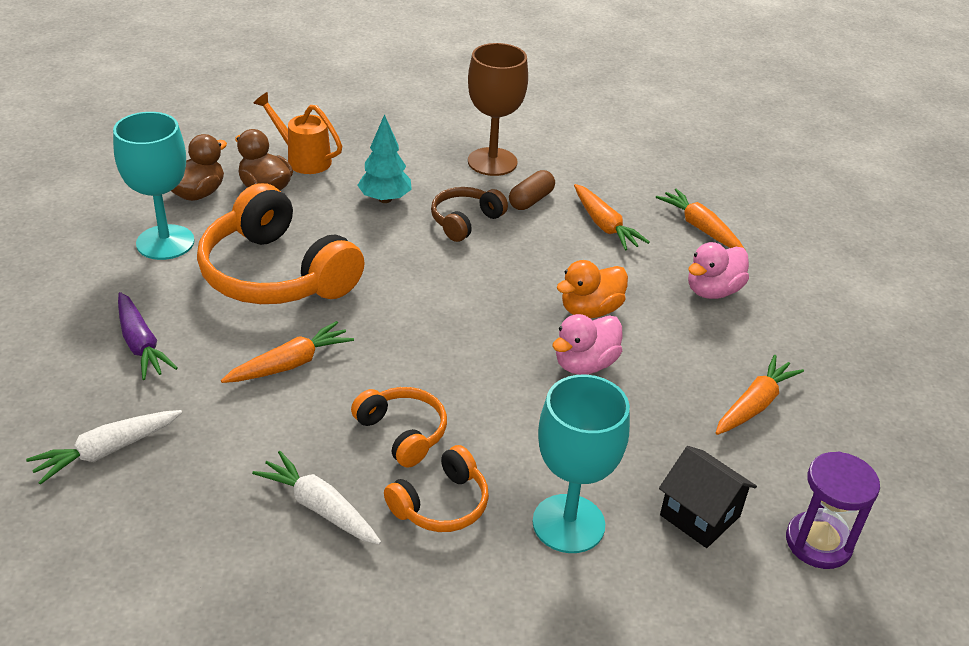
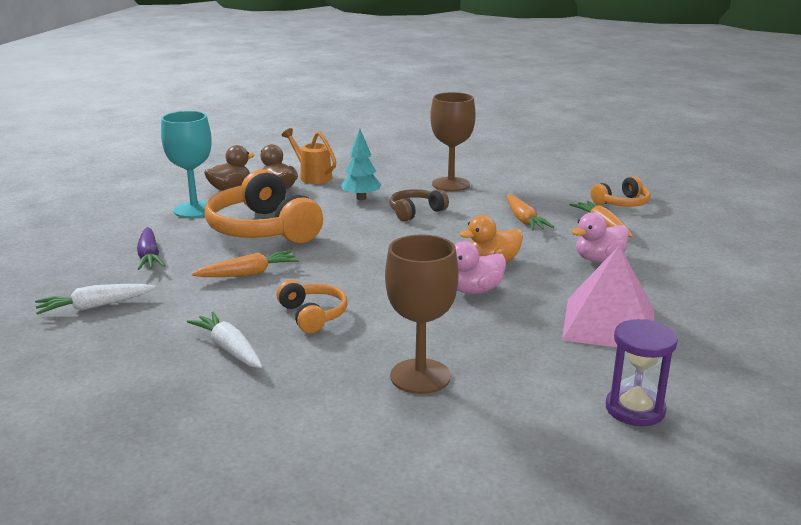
camera: 15 degrees right, 15 degrees down
orange headphones [384,445,489,532] -> orange headphones moved to [591,176,650,207]
brown capsule [509,170,555,210] -> none
turquoise goblet [533,375,630,553] -> brown goblet [385,235,459,394]
black house [659,446,757,548] -> none
orange carrot [716,355,804,435] -> pink pyramid [562,246,655,347]

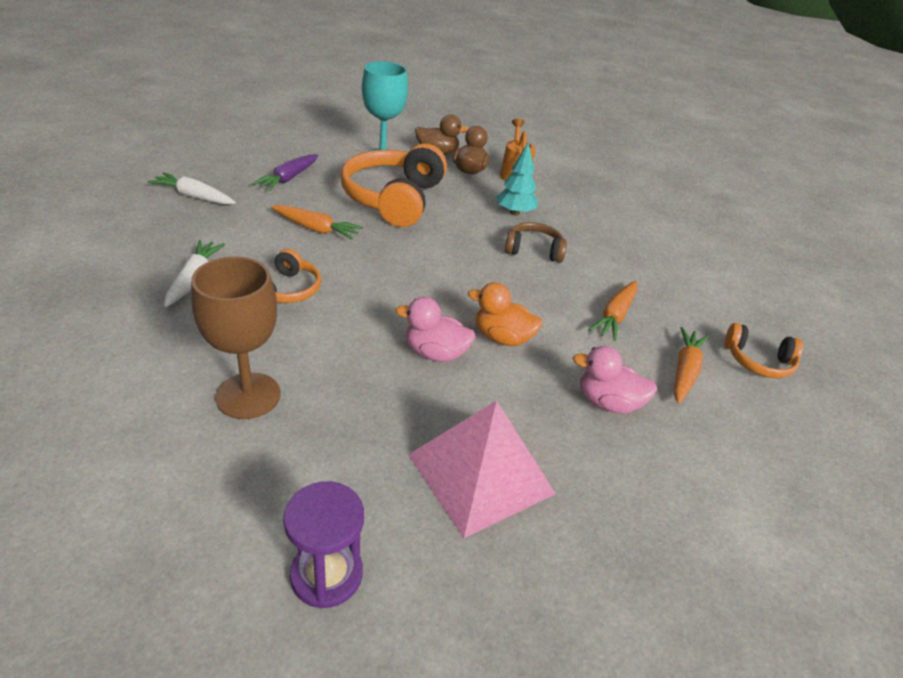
camera: 40 degrees right, 15 degrees up
brown goblet [430,92,476,191] -> none

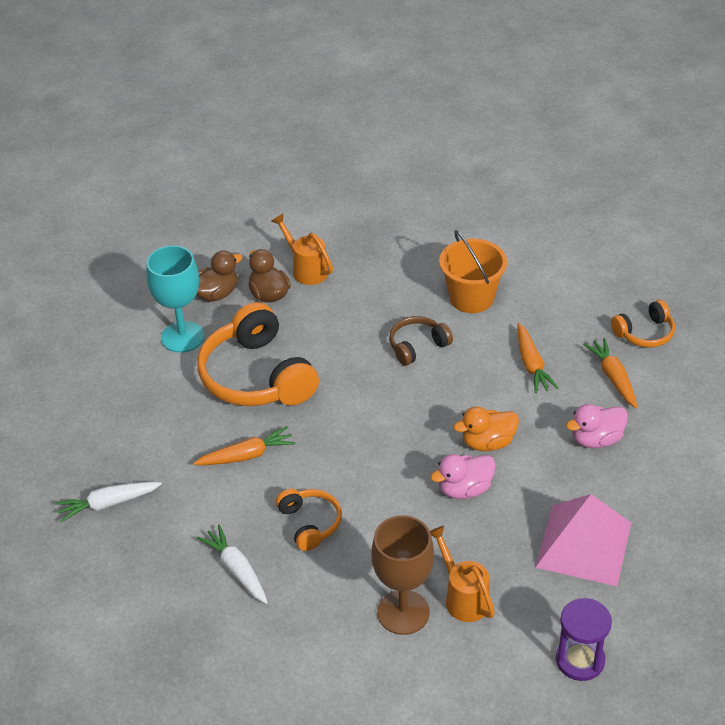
camera: 35 degrees left, 5 degrees up
purple carrot [252,154,318,191] -> none
turquoise tree [496,142,538,216] -> none
none -> orange watering can [430,526,495,622]
none -> orange bucket [439,230,507,313]

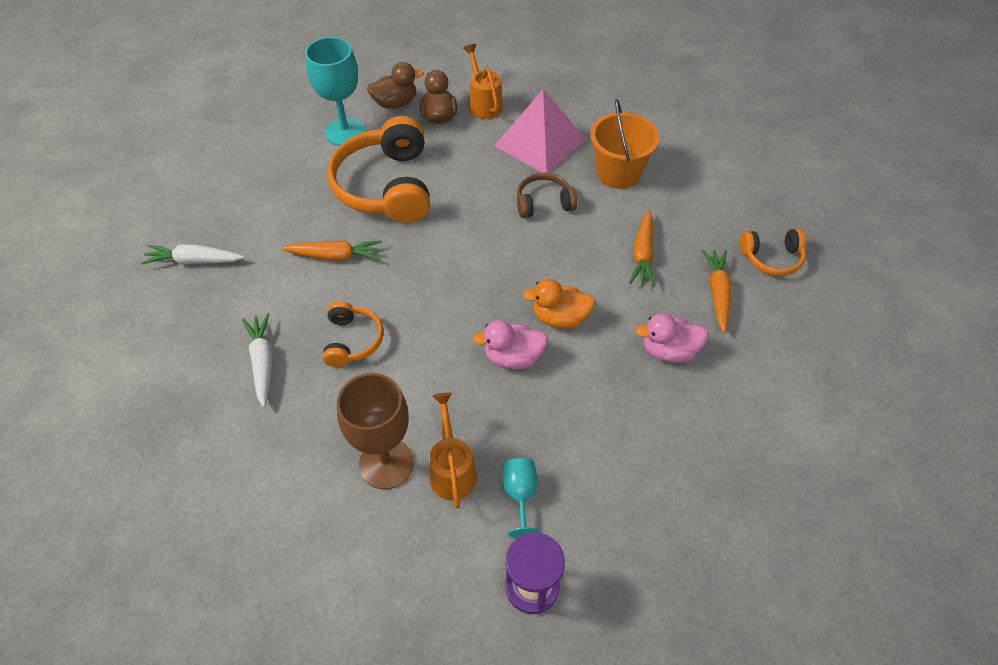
camera: 20 degrees right, 10 degrees up
pink pyramid [535,494,631,586] -> pink pyramid moved to [494,89,586,173]
none -> turquoise goblet [502,458,540,539]

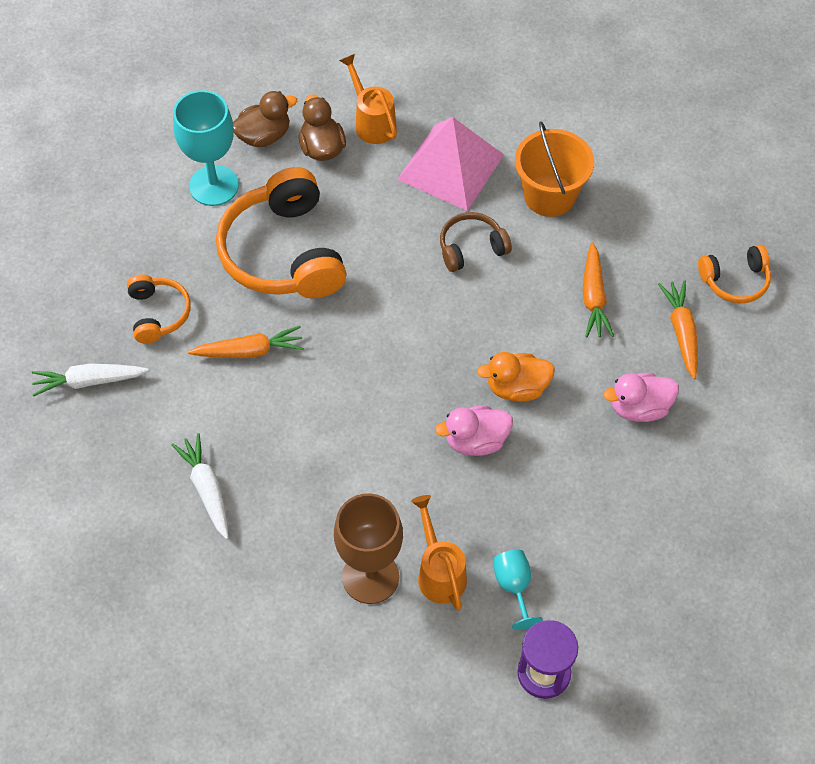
camera: 10 degrees left, 5 degrees up
orange headphones [323,301,384,367] -> orange headphones moved to [127,274,191,344]

